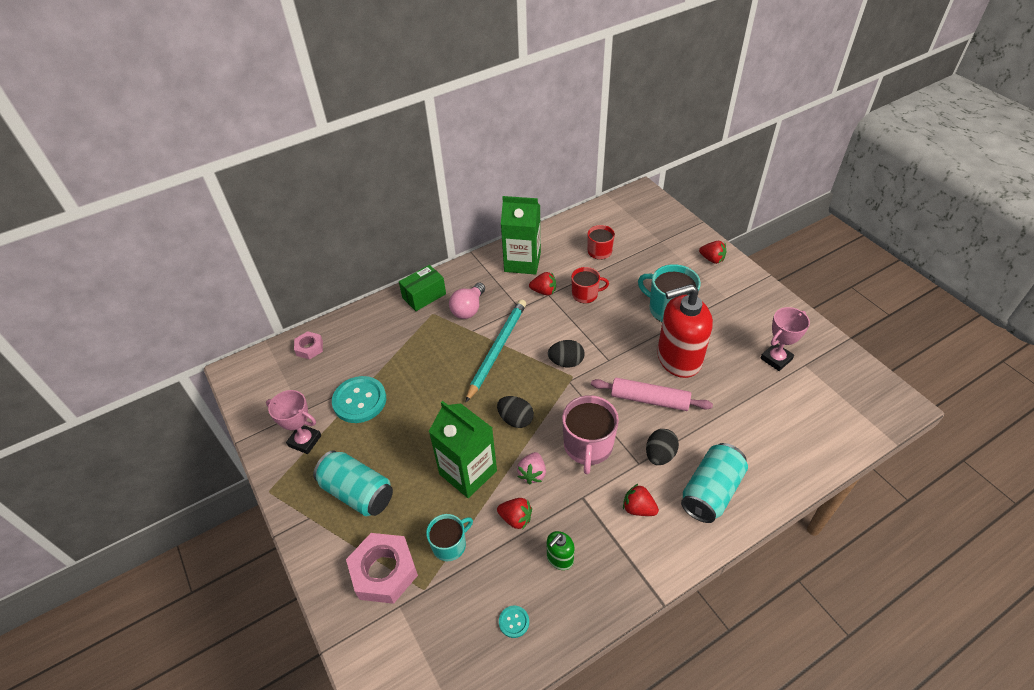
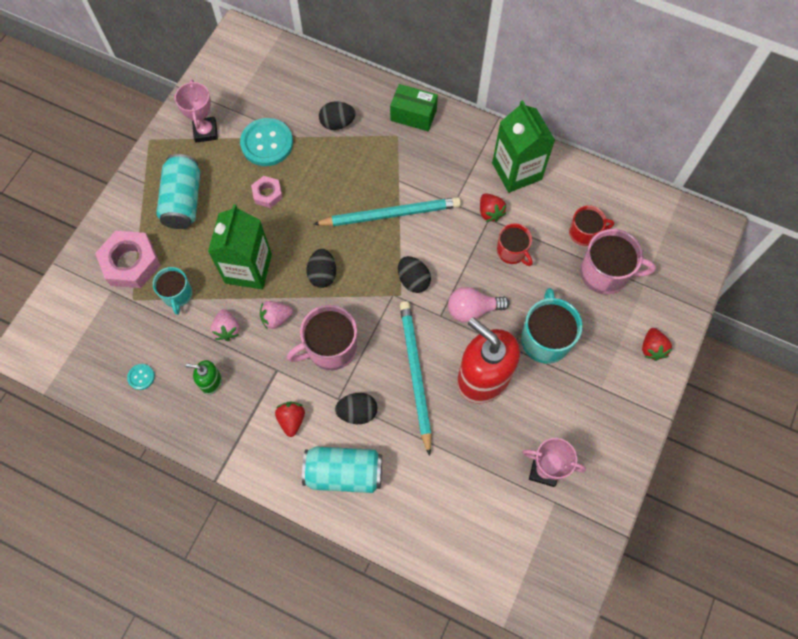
camera: 55 degrees right, 20 degrees up
pink nut [294,331,323,360] -> pink nut moved to [251,176,283,208]
turquoise mug [426,514,473,561] -> turquoise mug turned 60 degrees clockwise [153,267,192,315]
pink light bulb [449,283,485,319] -> pink light bulb moved to [448,287,509,323]
red strawberry [497,498,532,530] -> pink strawberry [211,309,240,341]
pink rolling pin [591,378,713,411] -> turquoise pencil [400,301,432,456]
none -> black egg [319,102,355,130]
none -> pink mug [580,229,656,295]

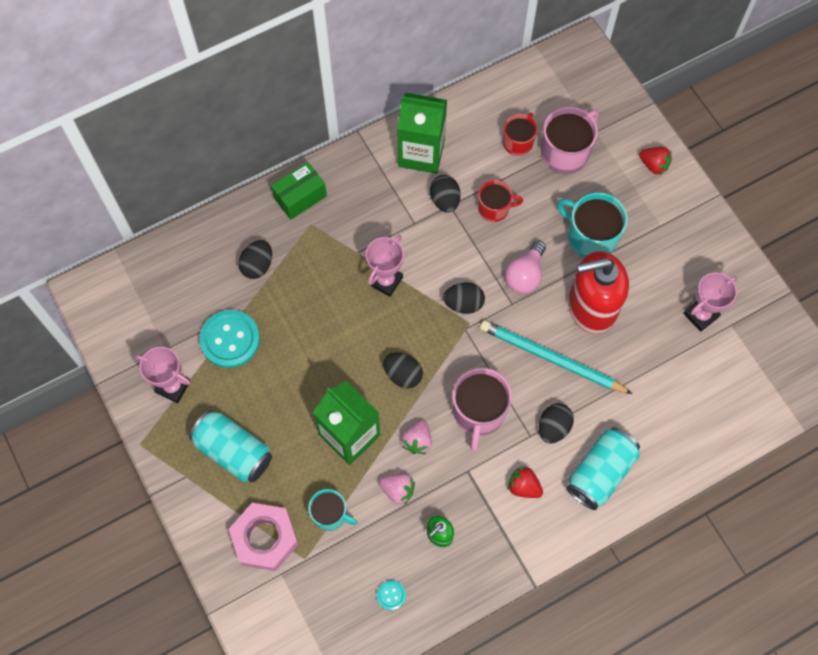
camera: 55 degrees left, 0 degrees up
pink nut [251,176,283,208] -> none
turquoise pencil [314,197,461,226] -> pink trophy [366,235,404,297]
red strawberry [480,193,506,222] -> black egg [430,175,461,213]

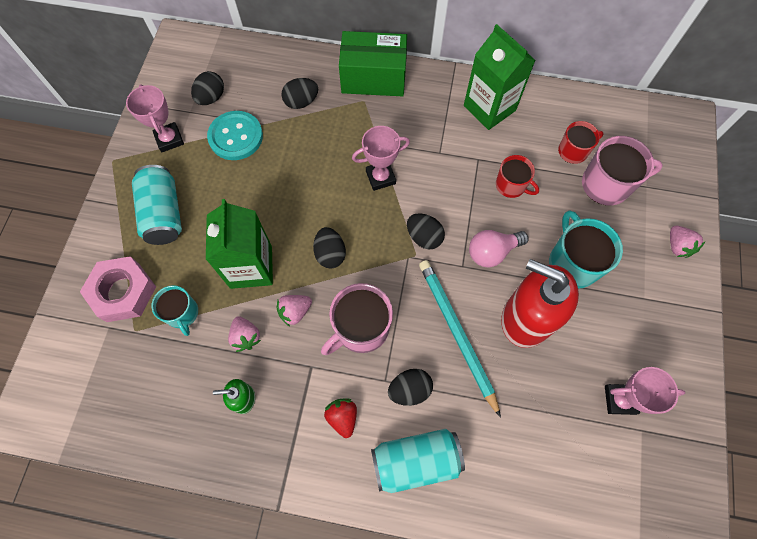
camera: 40 degrees right, 0 degrees up
green box [271,162,327,220] -> green box [339,31,407,96], size x1.53
turquoise button [377,580,406,610] -> none
black egg [430,175,461,213] -> black egg moved to [191,71,224,105]
red strawberry [639,147,672,176] -> pink strawberry [670,226,705,258]

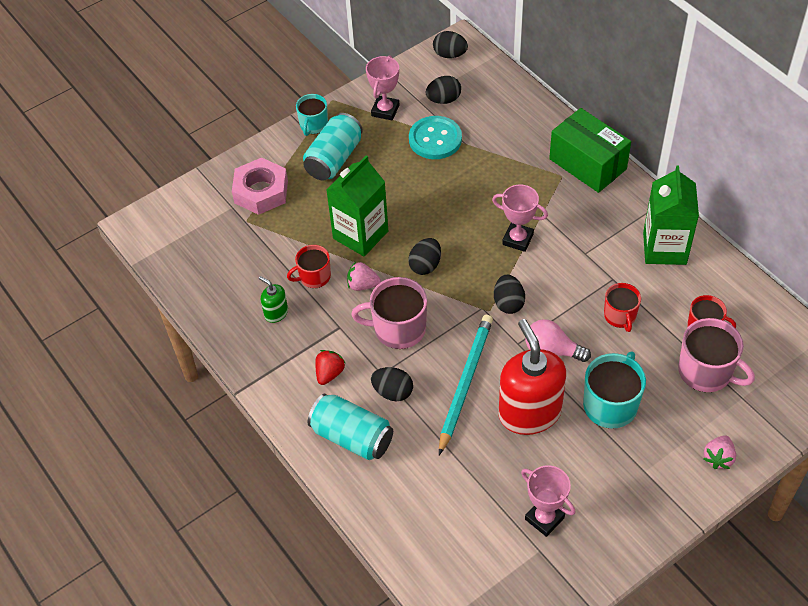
camera: 45 degrees right, 15 degrees down
turquoise mug [152,285,198,336] -> turquoise mug moved to [296,94,328,136]
pink strawberry [228,316,261,352] -> red mug [287,245,331,288]
black egg [282,78,318,109] -> black egg moved to [433,31,468,58]

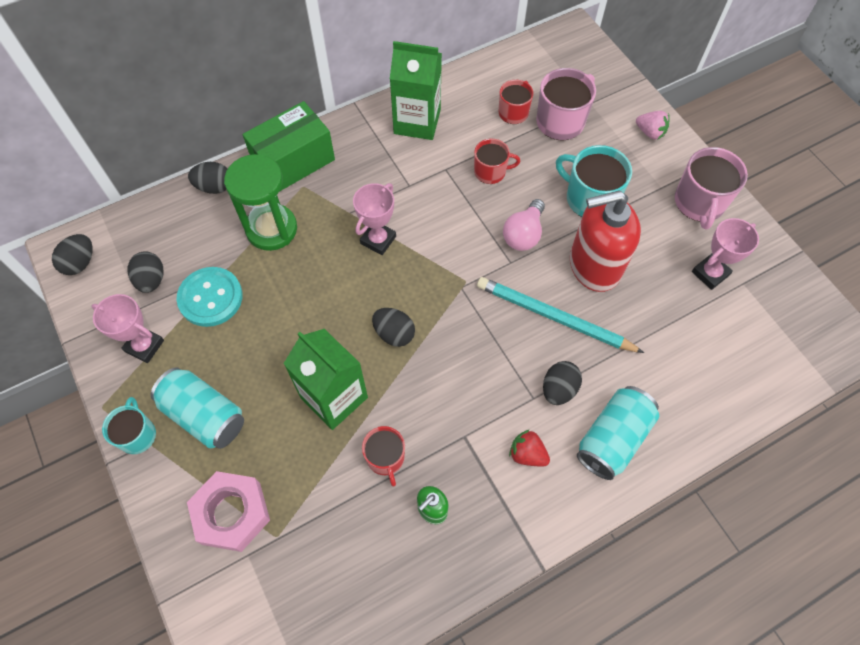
camera: 85 degrees left, 10 degrees up
turquoise mug [296,94,328,136] -> turquoise mug turned 120 degrees counterclockwise [102,397,156,454]
pink strawberry [347,262,381,291] -> none
pink mug [351,277,427,349] -> pink mug moved to [675,147,748,230]
black egg [494,275,525,314] -> black egg moved to [188,162,227,194]
none -> green hourglass [224,154,297,251]

